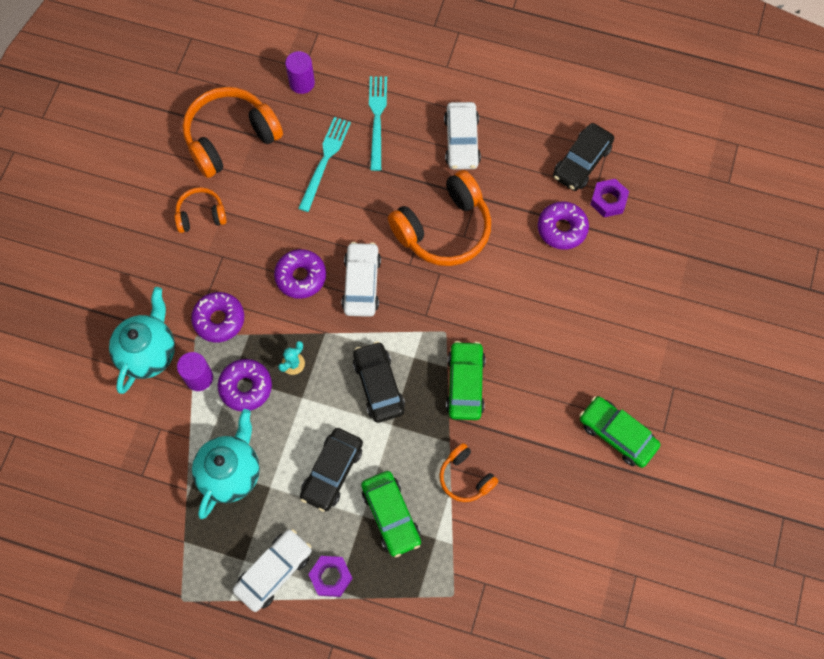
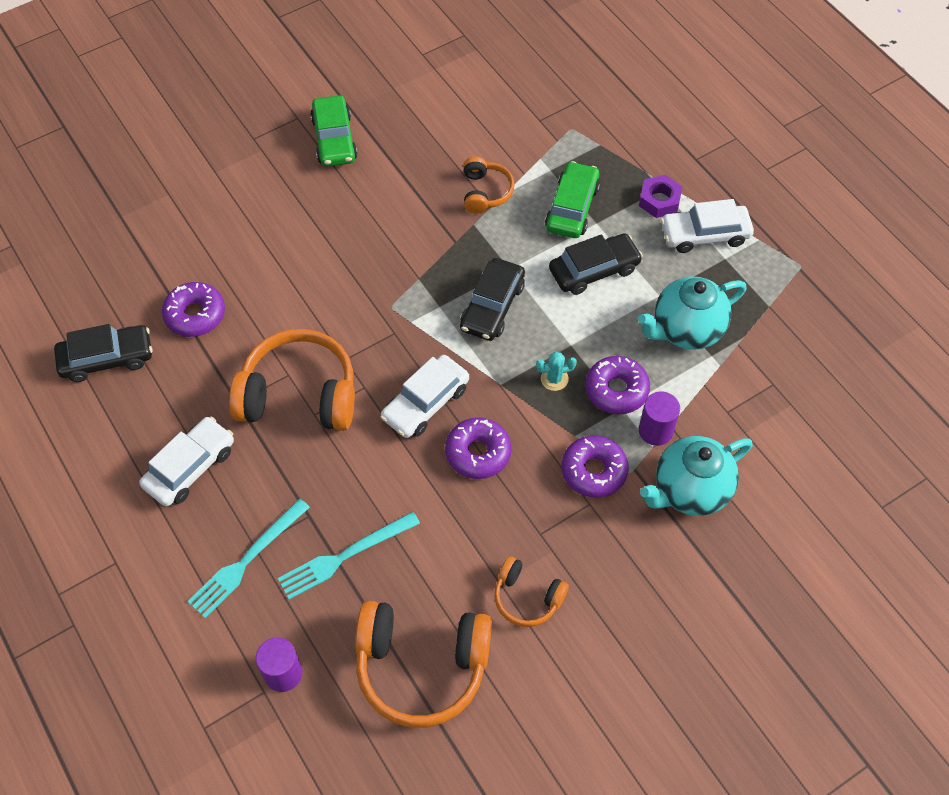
camera: 140 degrees left, 10 degrees down
green car [446,341,486,420] -> none
purple nut [590,179,629,217] -> none

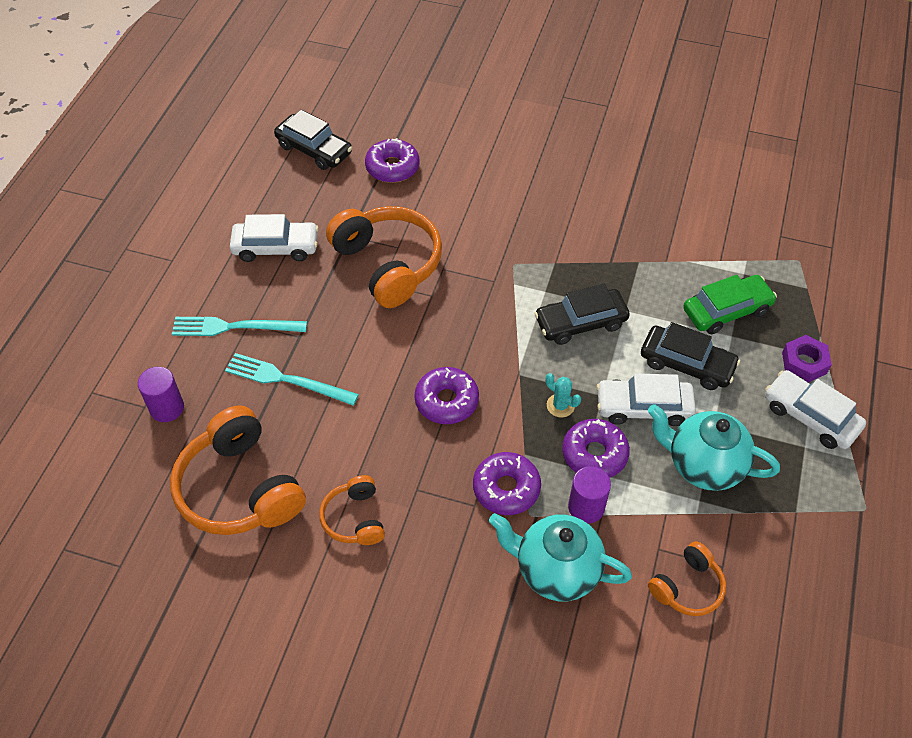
camera: 50 degrees right, 5 degrees down
green car [310,95,357,167] -> none
white car [381,355,469,438] -> white car moved to [597,373,696,426]
orange headphones [463,157,515,214] -> orange headphones moved to [648,541,726,616]

